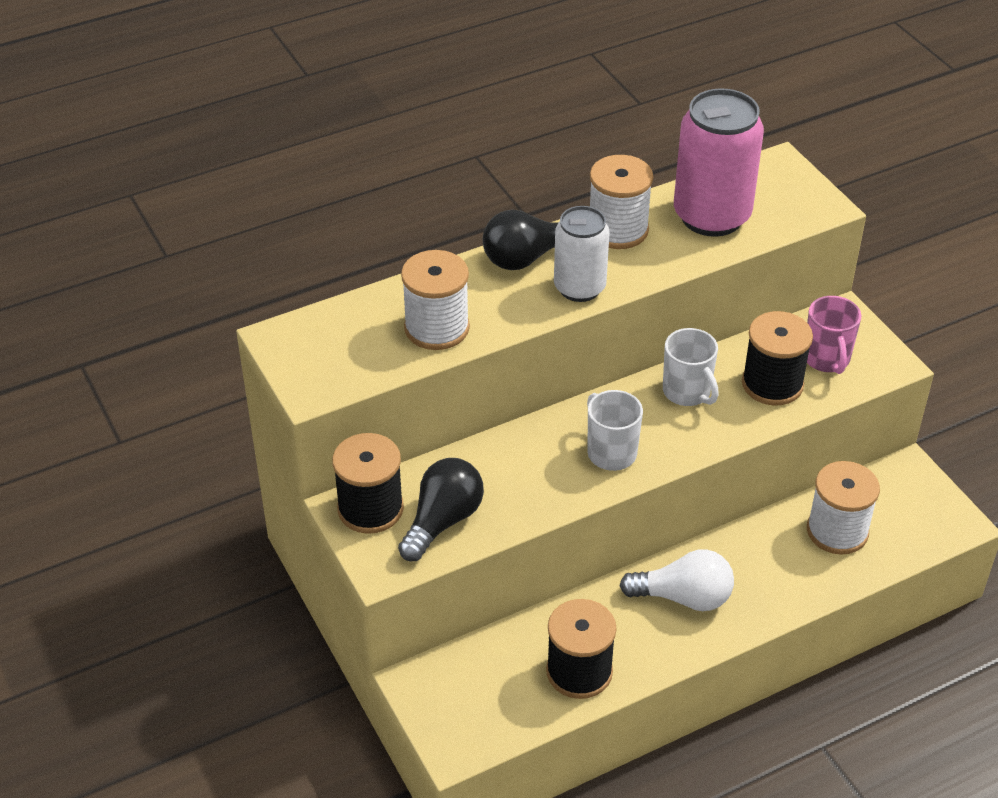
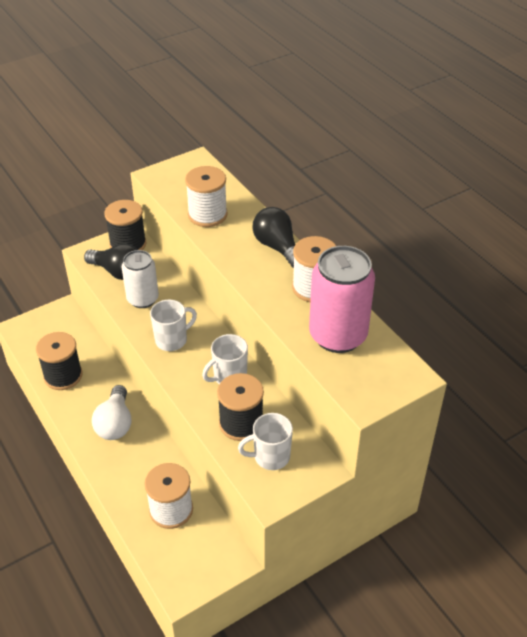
camera: 85 degrees right, 0 degrees up
white can [554,206,610,302] -> white can moved to [122,250,159,308]
pink mug [807,296,861,374] -> white mug [238,413,293,470]

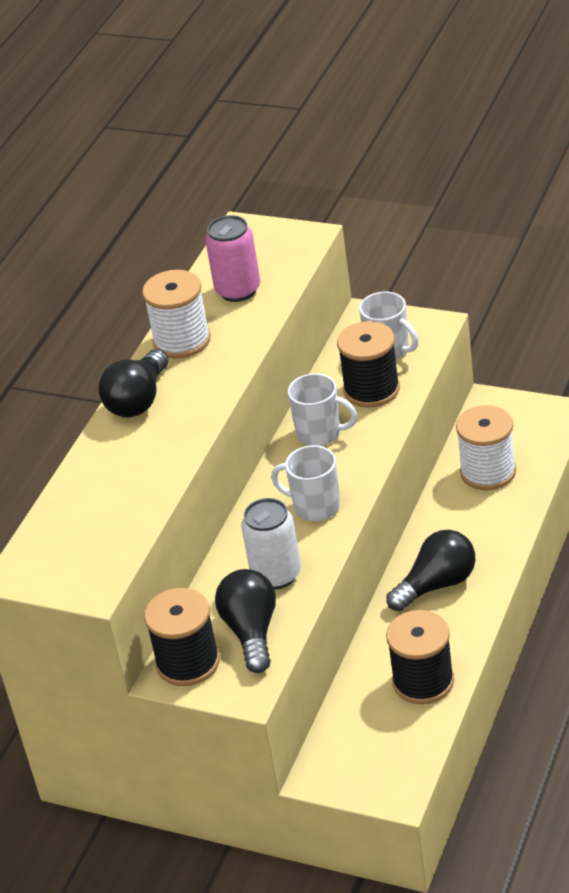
camera: 120 degrees left, 5 degrees down
white light bulb [92,385,132,440] -> black light bulb [386,530,475,611]
white spool [185,166,228,227] -> none
pink can [309,246,375,353] -> pink can [205,215,260,302], size x0.64

